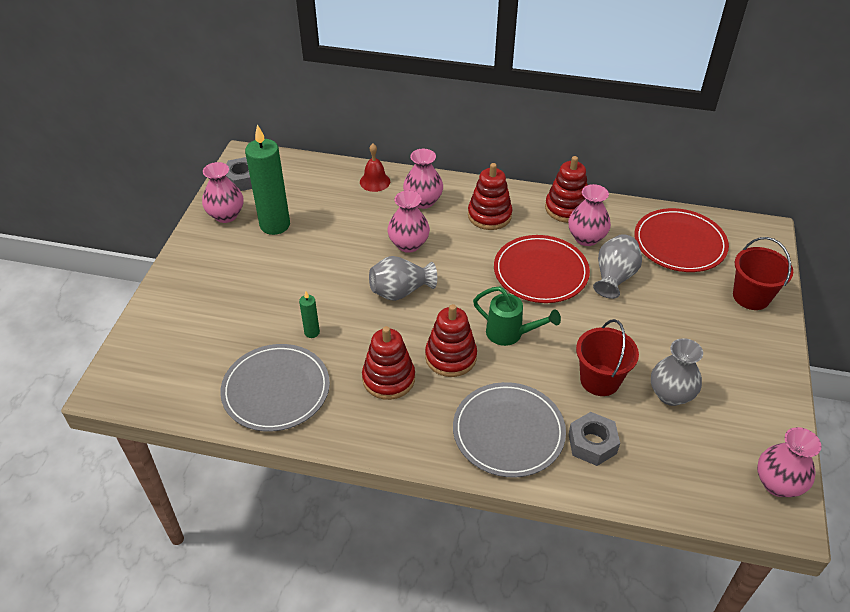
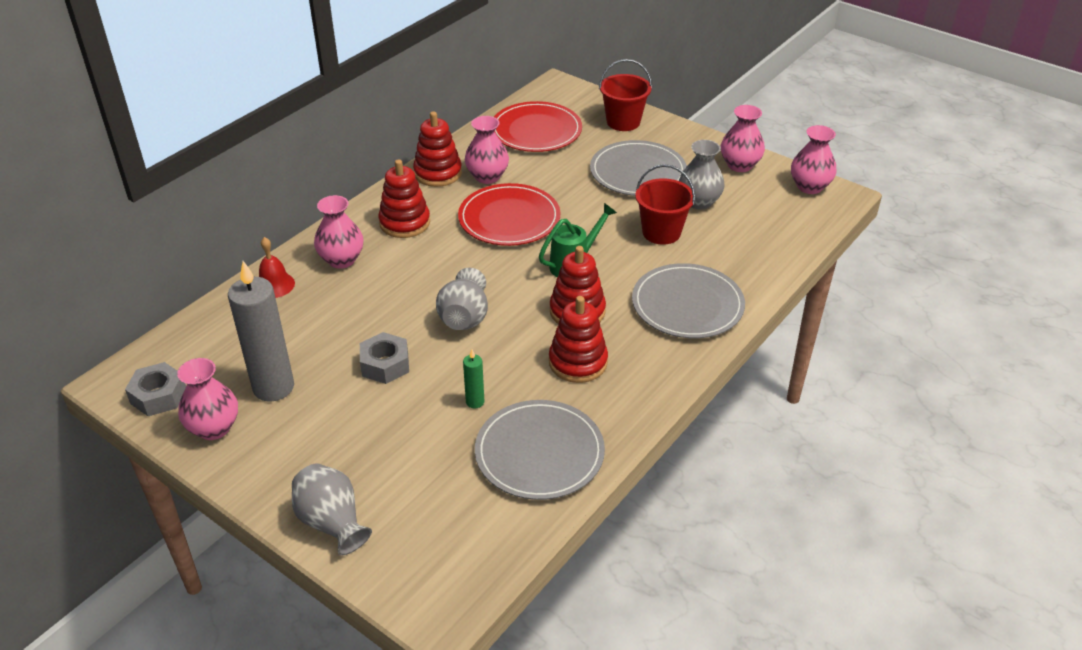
camera: 65 degrees left, 5 degrees down
green candle [245,124,290,235] -> grey candle [228,261,294,402]
pink vase [387,191,430,253] -> pink vase moved to [721,105,765,172]
grey nut [568,412,620,466] -> grey nut moved to [360,332,409,384]
grey vase [593,234,642,299] -> grey vase moved to [292,463,372,555]
none -> grey plate [590,140,687,196]

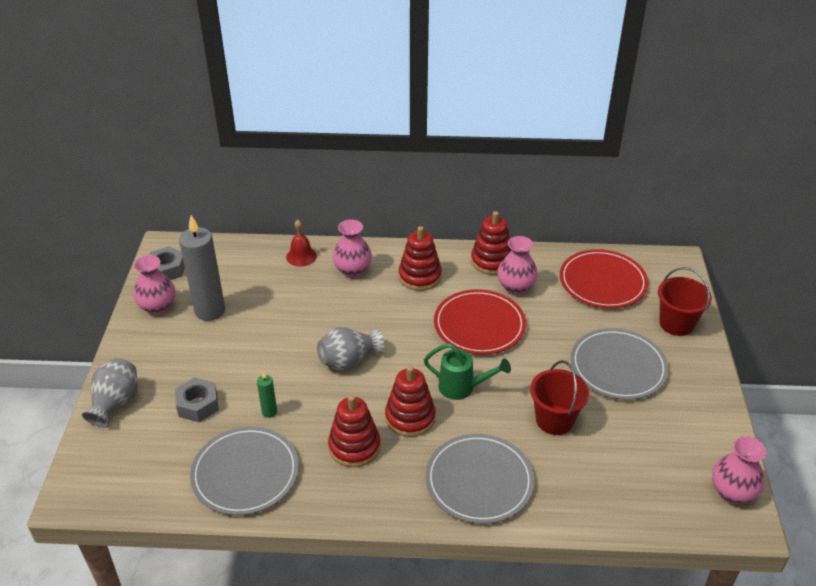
camera: 55 degrees right, 0 degrees up
grey nut [360,332,409,384] -> grey nut moved to [175,377,219,422]
grey vase [679,140,725,209] -> none
pink vase [721,105,765,172] -> none

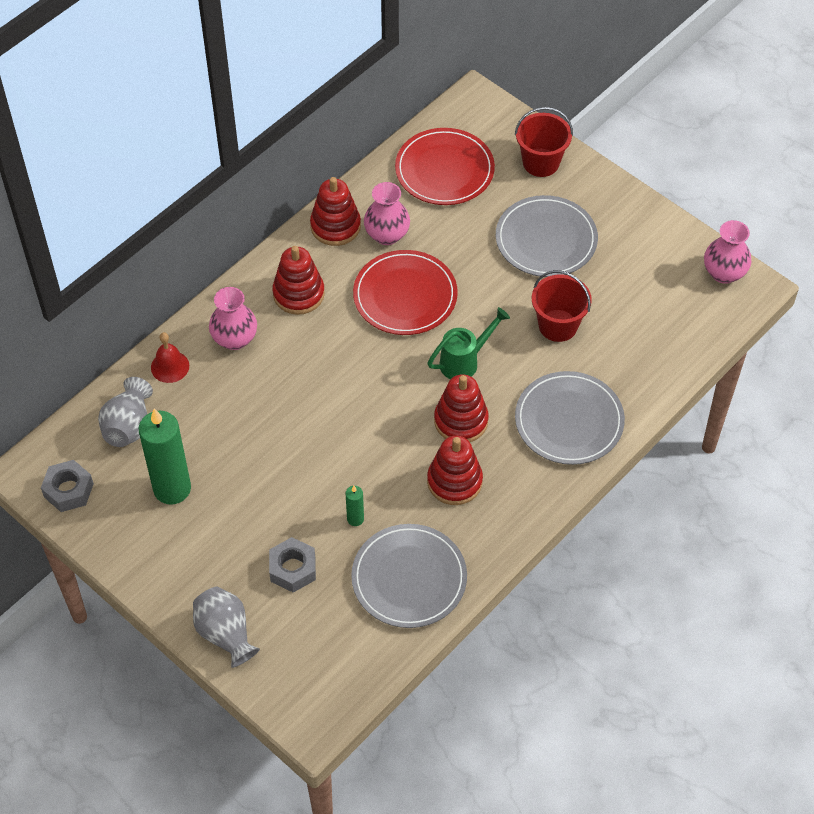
camera: 50 degrees left, 15 degrees up
pink vase [133,255,175,315] -> none
grey candle [179,215,225,321] -> green candle [139,408,191,505]
grey vase [317,327,384,370] -> grey vase moved to [98,377,153,447]

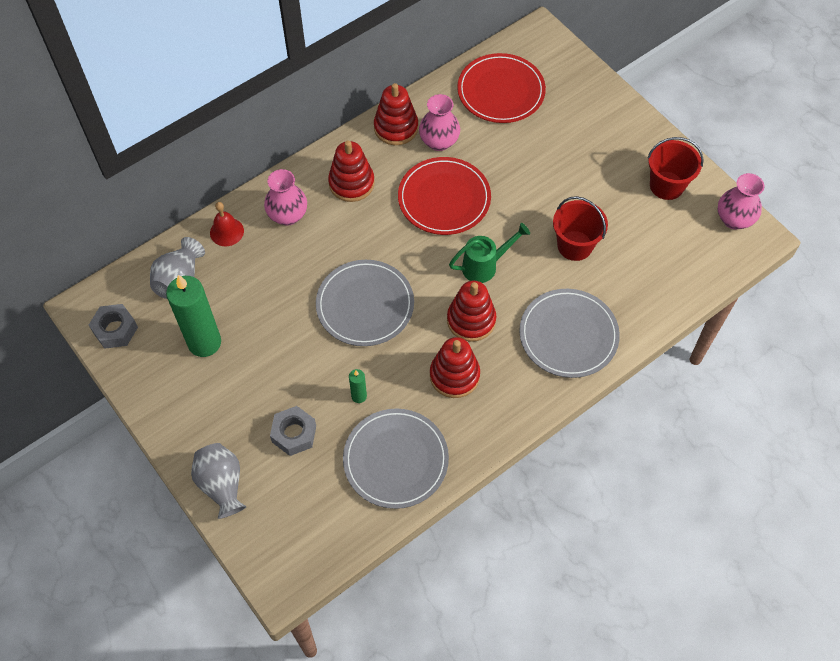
camera: 10 degrees right, 5 degrees up
grey plate [496,195,598,277] -> grey plate moved to [316,260,414,346]
red bucket [515,107,573,177] -> red bucket moved to [648,137,704,200]

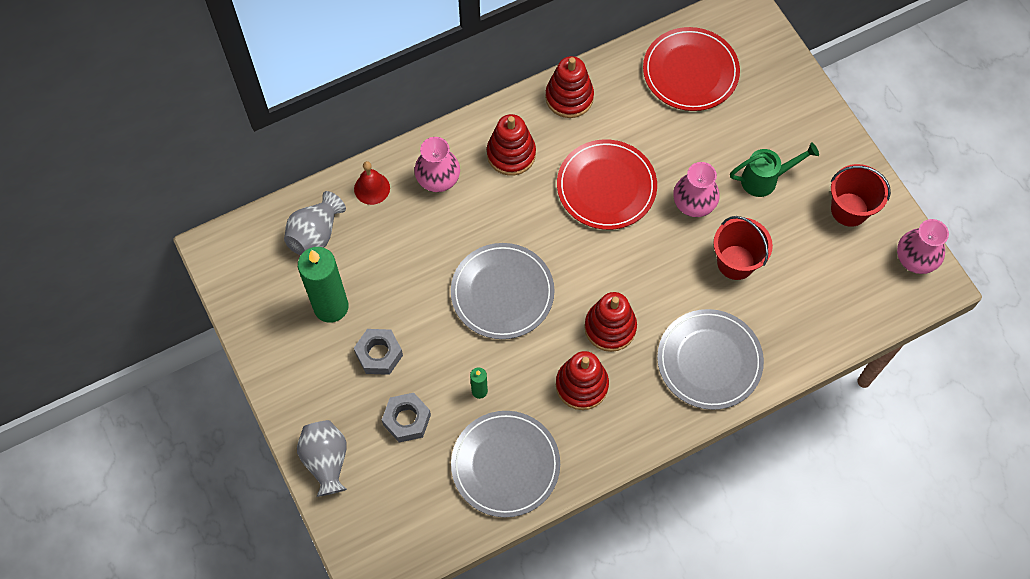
camera: 10 degrees right, 5 degrees up
grey nut [89,304,138,349] -> grey nut moved to [354,329,403,375]
pink vase [419,94,460,151] -> pink vase moved to [673,162,720,217]
green watering can [449,223,530,283] -> green watering can moved to [730,142,819,197]

